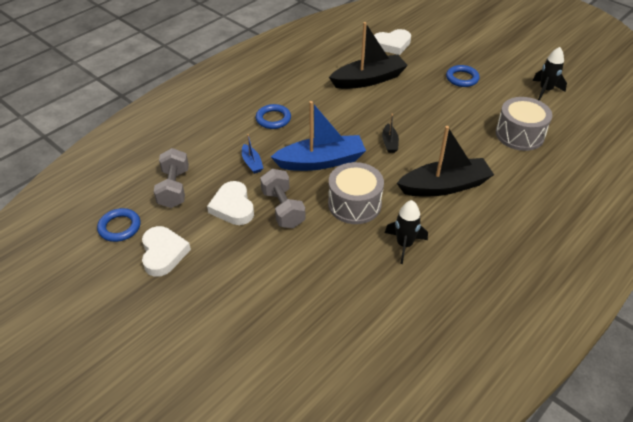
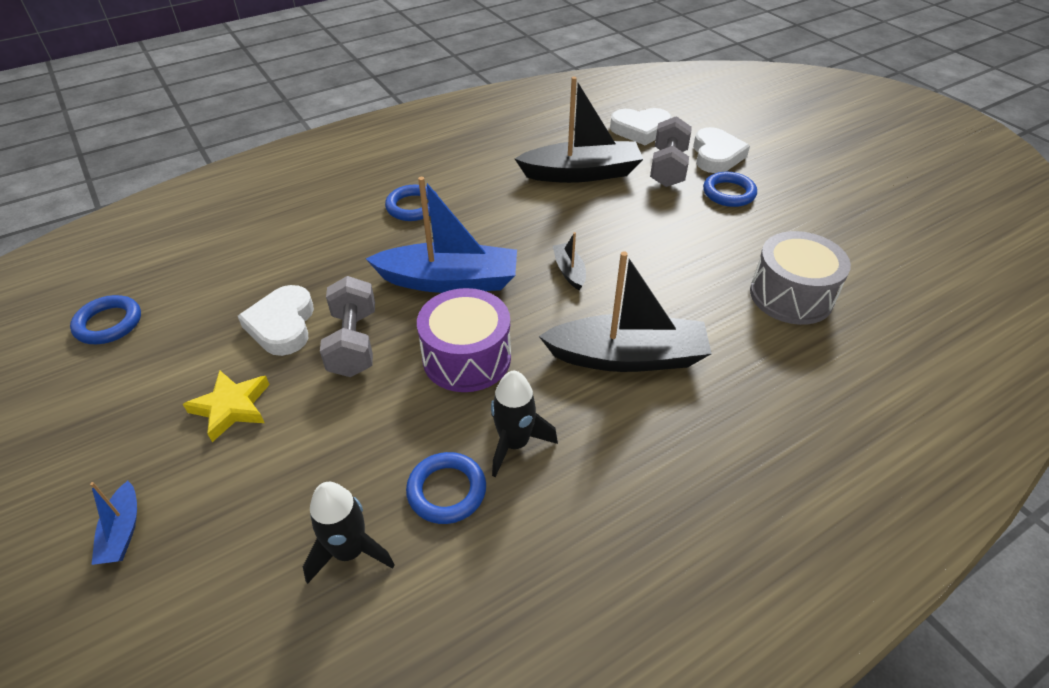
camera: 15 degrees right, 0 degrees up
white heart [142,226,191,277] -> white heart moved to [693,127,750,173]
grey dumbbell [154,148,189,208] -> grey dumbbell moved to [650,116,692,187]
blue boat [242,134,263,174] -> blue boat moved to [90,481,137,565]
grey drum [328,162,384,224] -> purple drum [417,288,511,392]
black boat [382,114,399,153] -> black boat turned 150 degrees clockwise [553,232,586,290]
black rocket [533,47,567,101] -> black rocket moved to [303,482,395,584]
none -> yellow star [183,370,270,442]
none -> blue ring [406,452,486,524]

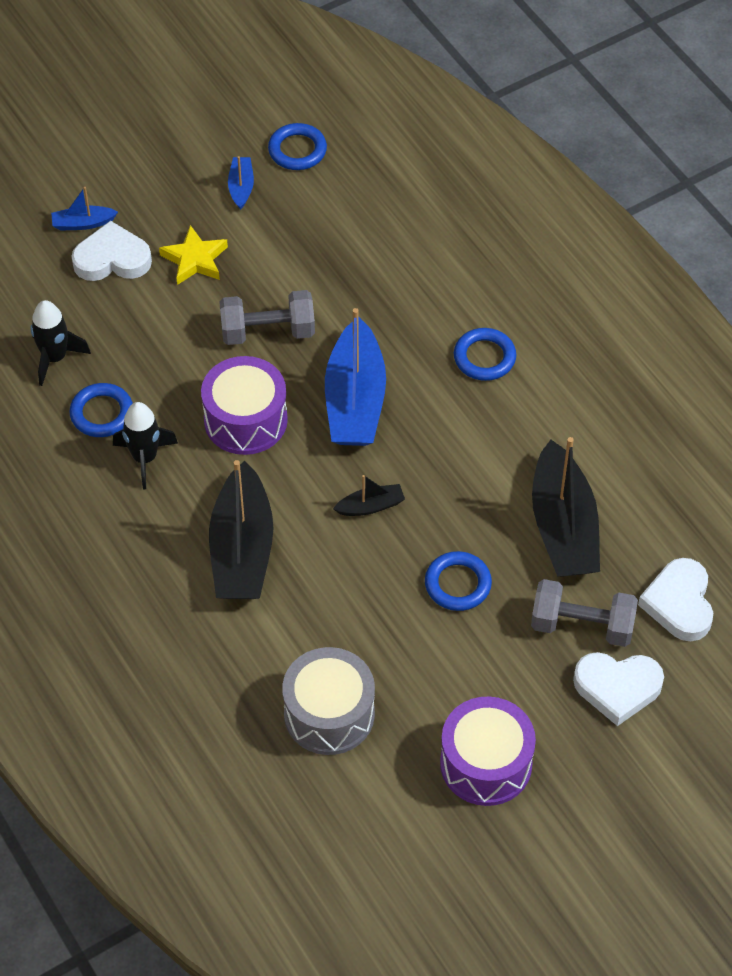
camera: 90 degrees right, 10 degrees up
white heart [238,285,314,356] -> white heart moved to [72,221,152,281]
blue ring [703,172,757,207] -> blue ring moved to [425,551,492,611]
none -> blue boat [228,156,254,210]
none -> purple drum [440,696,536,806]

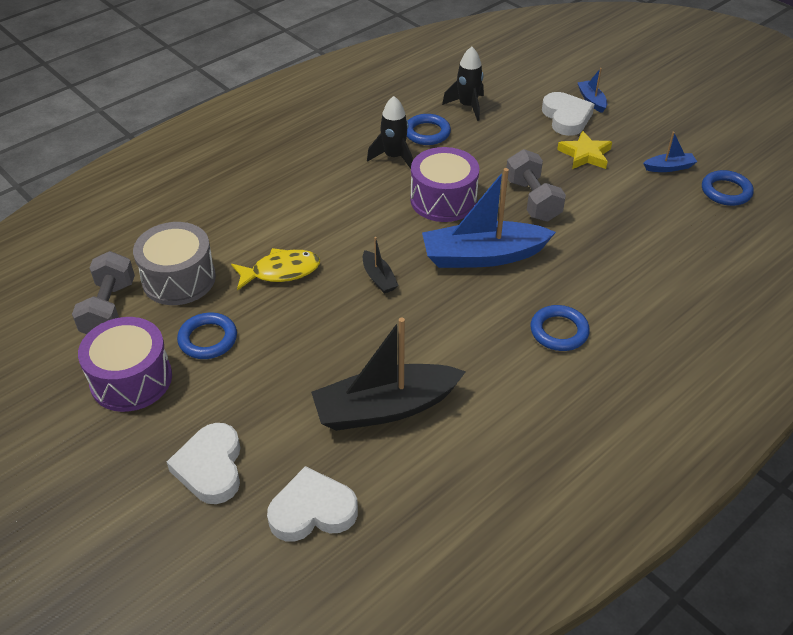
camera: 80 degrees right, 10 degrees down
black boat [209,460,273,599] -> none
blue ring [425,551,492,611] -> blue ring moved to [177,313,237,359]
grey dumbbell [531,579,638,647] -> grey dumbbell moved to [72,251,135,334]
none -> yellow fish [231,248,320,291]

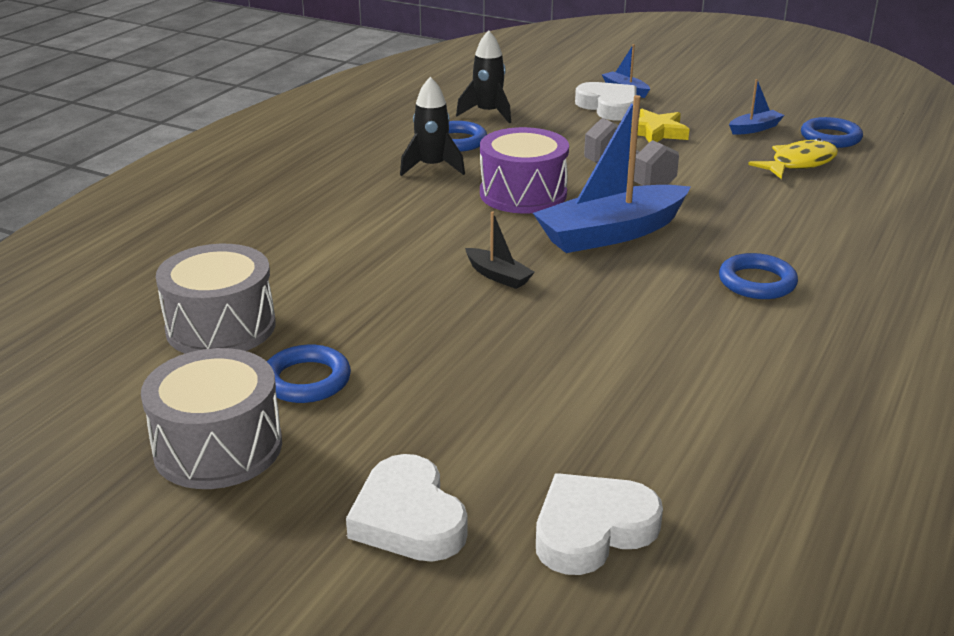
camera: 20 degrees left, 15 degrees down
grey dumbbell [72,251,135,334] -> none
purple drum [78,317,172,412] -> grey drum [141,348,282,489]
yellow fish [231,248,320,291] -> yellow fish moved to [748,138,838,179]
black boat [311,318,466,431] -> none

